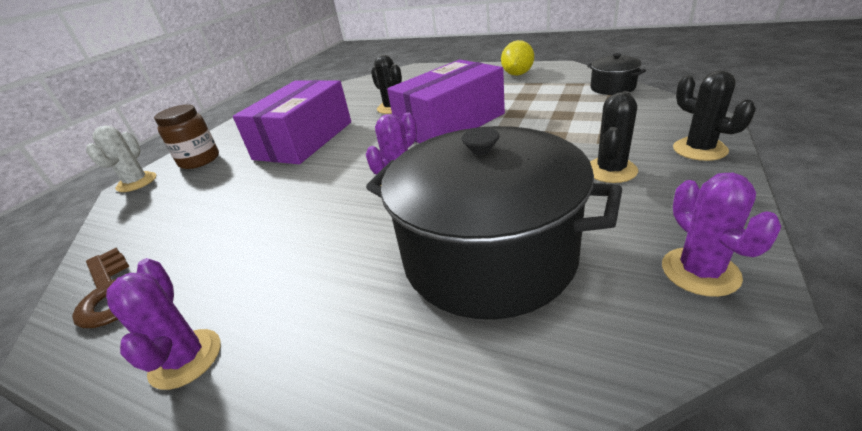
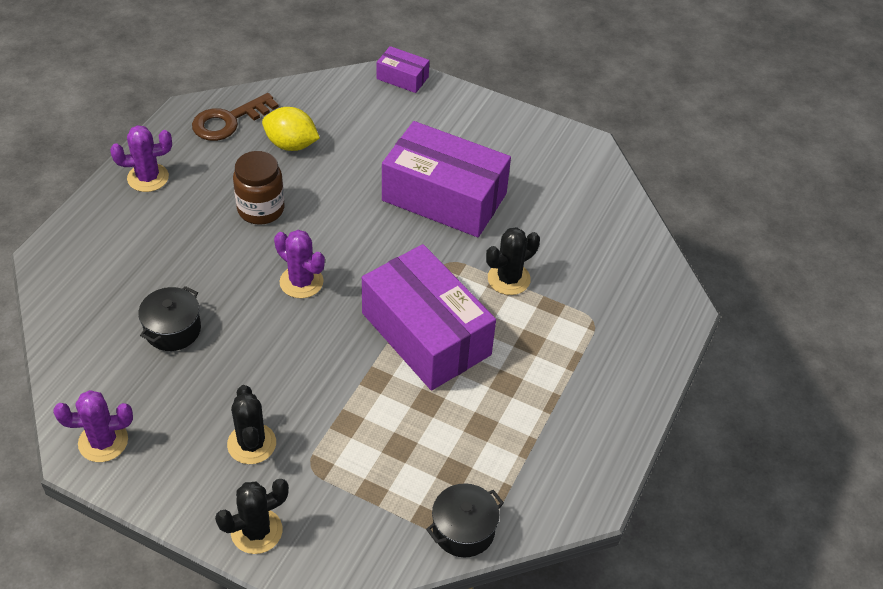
camera: 85 degrees right, 15 degrees up
white cactus [86,126,156,192] -> purple box [377,46,429,93]
brown jar [154,104,219,169] -> brown jar moved to [233,151,284,225]
black pot [366,126,622,319] -> black pot [138,286,201,351], size x0.43
yellow lemon [501,40,534,76] -> yellow lemon moved to [262,107,320,151]
black cactus [590,91,638,183] -> black cactus turned 45 degrees clockwise [227,385,276,464]

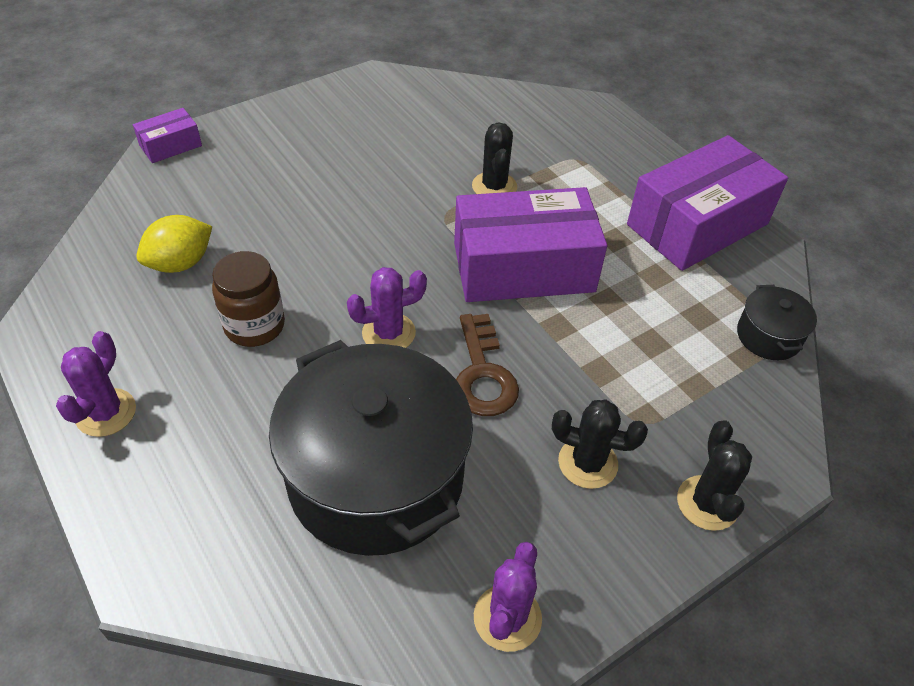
camera: 60 degrees left, 0 degrees up
black pot [138,286,201,351] -> black pot [269,340,473,556], size x2.32
brown key [192,93,279,141] -> brown key moved to [456,314,519,416]
purple box [382,121,511,237] -> purple box moved to [627,135,788,271]

